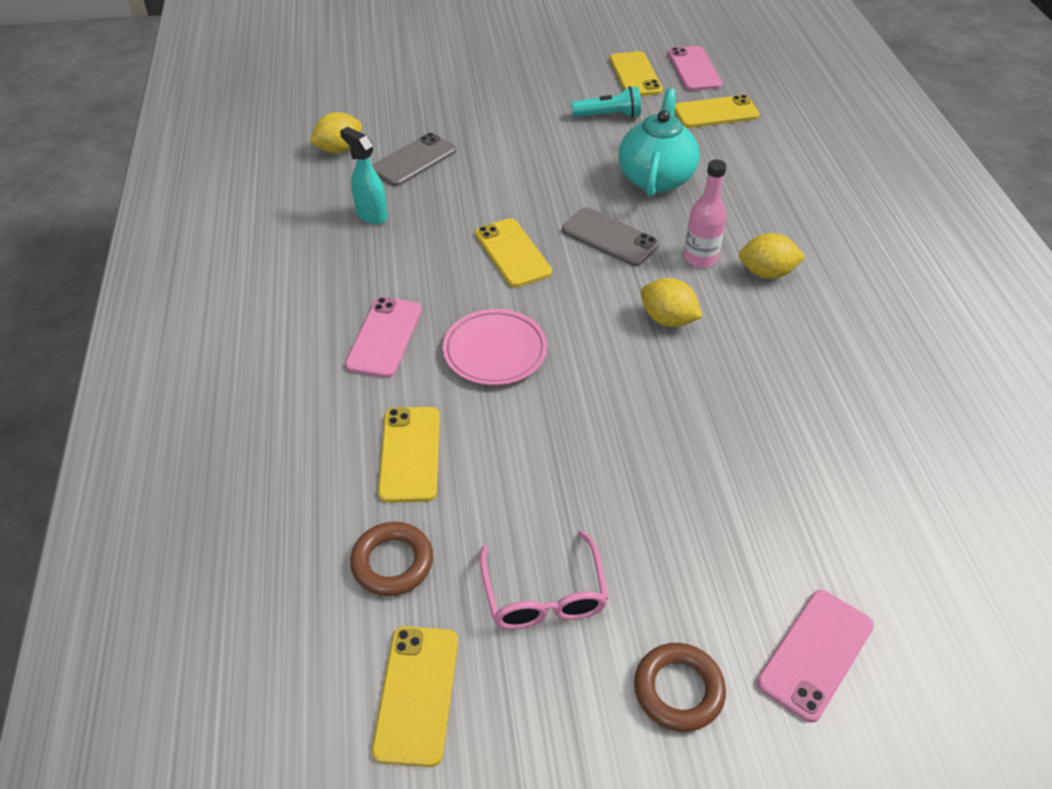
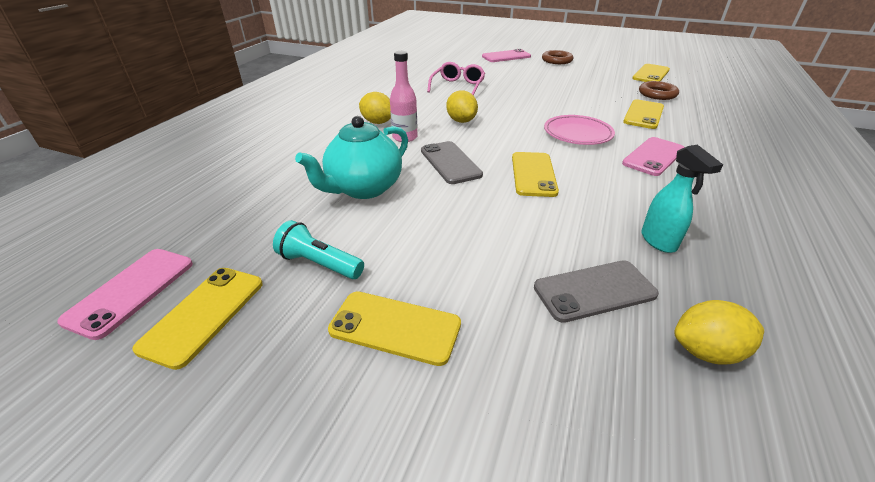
camera: 150 degrees left, 10 degrees down
pink glasses [479,530,609,630] -> pink glasses moved to [427,62,485,96]
yellow phone [675,95,760,128] -> yellow phone moved to [328,291,461,366]

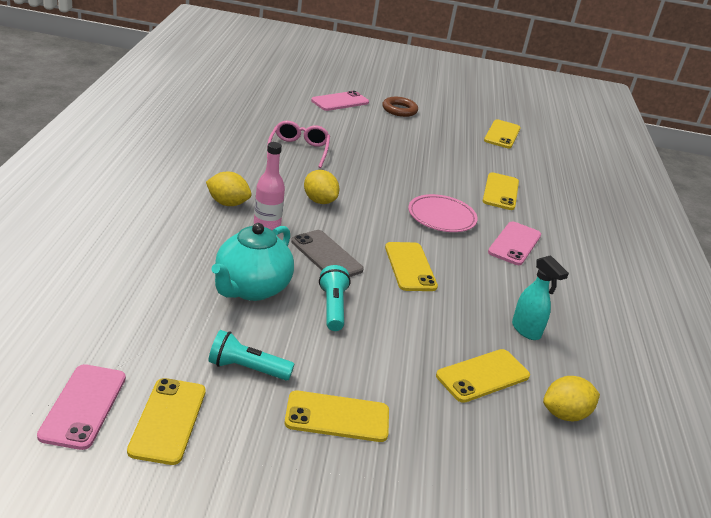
camera: 20 degrees left, 5 degrees down
grey phone [534,260,659,323] -> yellow phone [436,349,530,403]
brown ring [639,81,679,100] -> none
none -> turquoise flashlight [319,265,351,331]

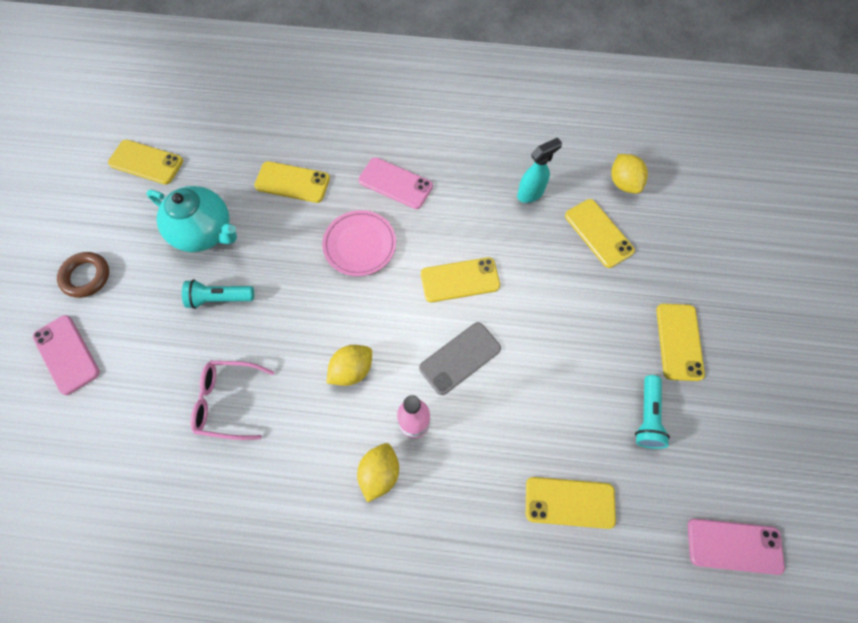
camera: 85 degrees left, 35 degrees up
yellow phone [127,378,206,465] -> yellow phone moved to [526,477,616,529]
turquoise teapot [211,223,294,301] -> turquoise teapot moved to [146,186,237,252]
turquoise flashlight [319,265,351,331] -> turquoise flashlight moved to [182,279,254,309]

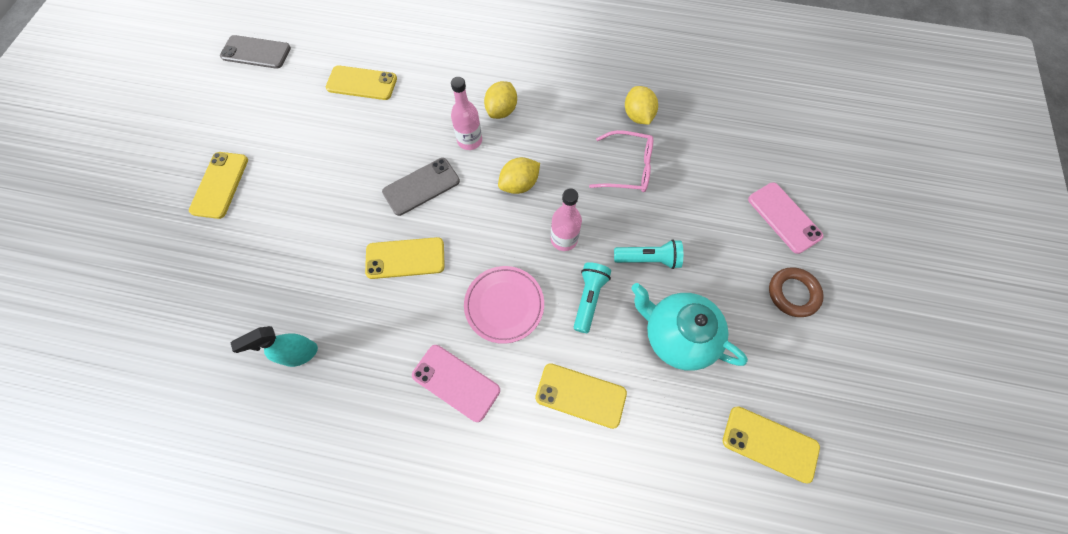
camera: 175 degrees left, 0 degrees up
yellow phone [565,199,635,268] -> none
yellow lemon [611,154,648,193] -> yellow lemon moved to [625,86,658,125]
turquoise flashlight [635,375,670,449] -> turquoise flashlight moved to [574,262,611,333]
pink phone [688,519,785,575] -> grey phone [220,35,291,69]
none -> pink bottle [551,188,582,251]

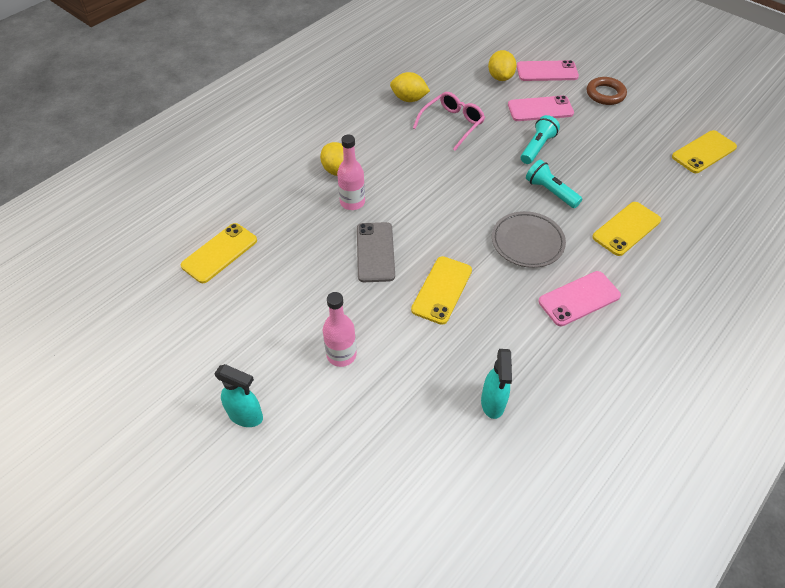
camera: 60 degrees left, 15 degrees down
yellow phone [189,152,248,219] -> turquoise spray bottle [214,364,263,427]
grey phone [220,35,291,69] -> none
pink plate [464,266,544,344] -> grey plate [492,211,566,268]
yellow lemon [498,157,540,194] -> yellow lemon moved to [488,50,517,81]
pink bottle [551,188,582,251] -> pink bottle moved to [323,292,357,367]
turquoise teapot [631,283,748,371] -> none
none -> pink phone [508,95,574,121]

